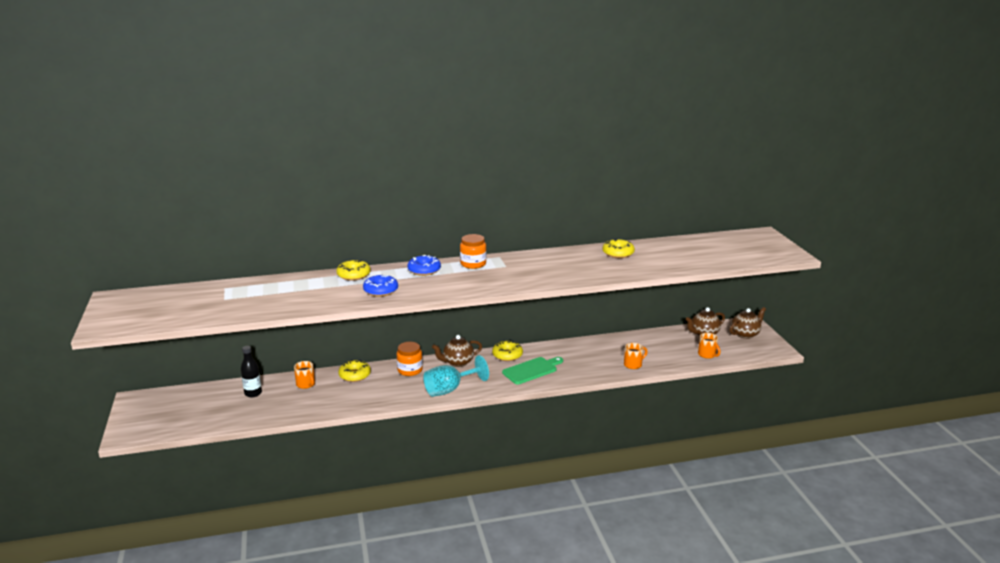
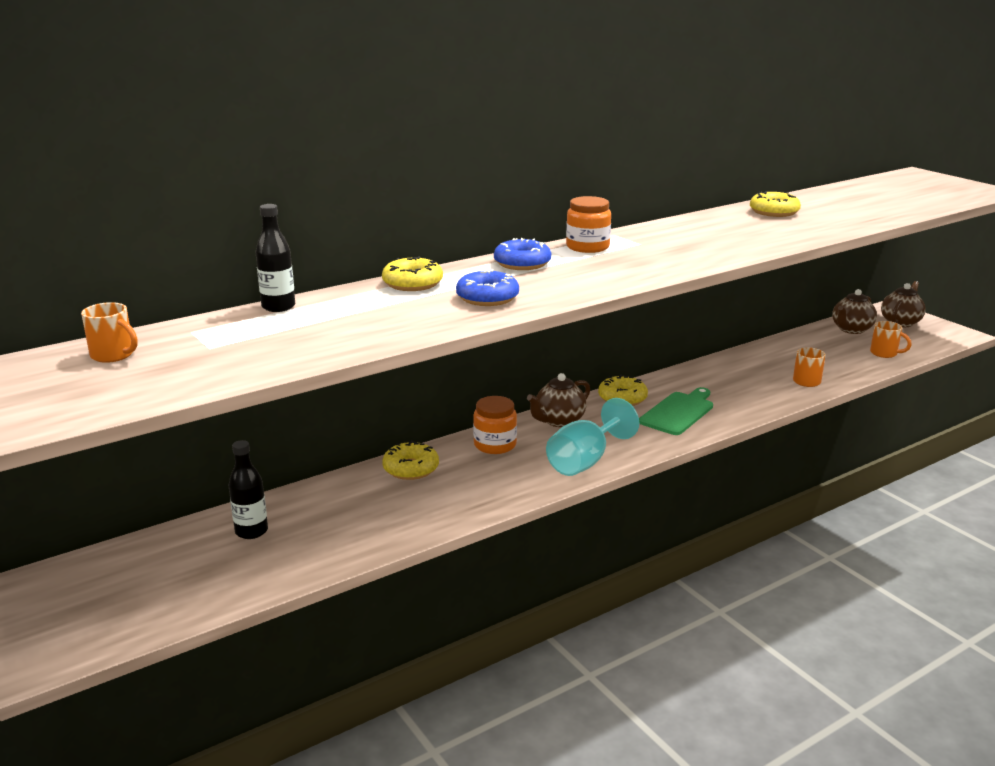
camera: 20 degrees left, 0 degrees up
orange mug [294,361,315,389] -> orange mug moved to [81,302,138,363]
none -> black bottle [256,204,295,312]

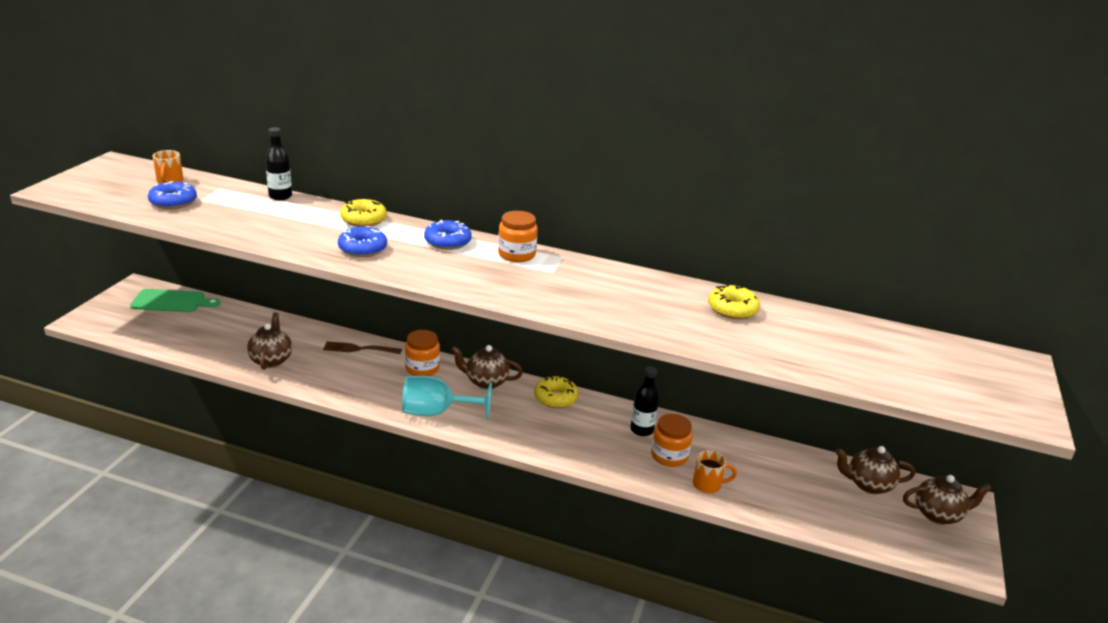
camera: 50 degrees right, 5 degrees up
black bottle [229,440,268,539] -> black bottle moved to [630,366,659,436]
yellow donut [382,441,439,480] -> brown fork [323,341,402,354]
green cutting board [639,387,713,435] -> green cutting board moved to [130,289,220,312]
orange mug [870,321,912,358] -> none
none -> blue donut [148,181,197,209]
none -> brown teapot [247,312,292,370]
none -> orange jar [651,414,693,467]

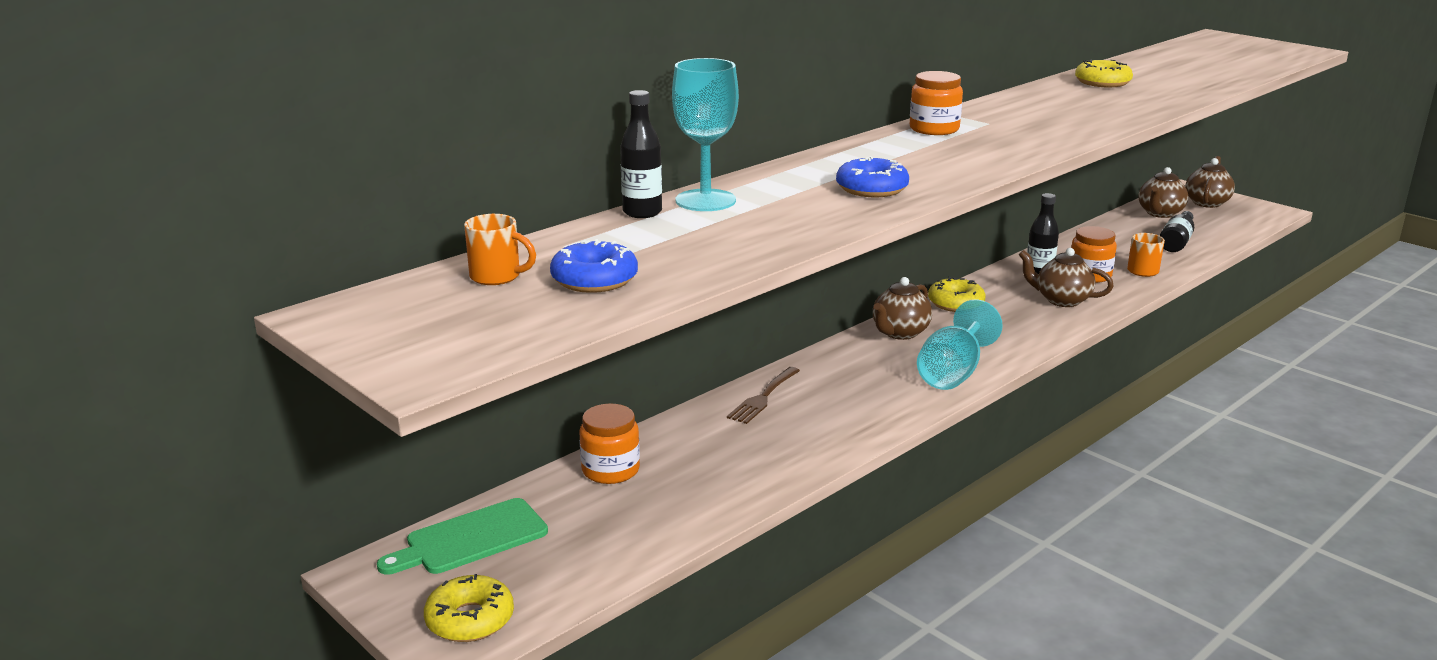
camera: 60 degrees left, 5 degrees down
green cutting board [130,289,220,312] -> green cutting board turned 150 degrees counterclockwise [377,498,548,575]
brown teapot [247,312,292,370] -> brown teapot moved to [1019,248,1114,307]
yellow donut [340,199,387,227] -> yellow donut moved to [424,574,514,642]
orange jar [405,330,440,376] -> orange jar moved to [580,404,640,484]
blue donut [424,220,472,250] -> none
none -> turquoise goblet [672,58,739,211]
none -> black bottle [1159,211,1194,252]

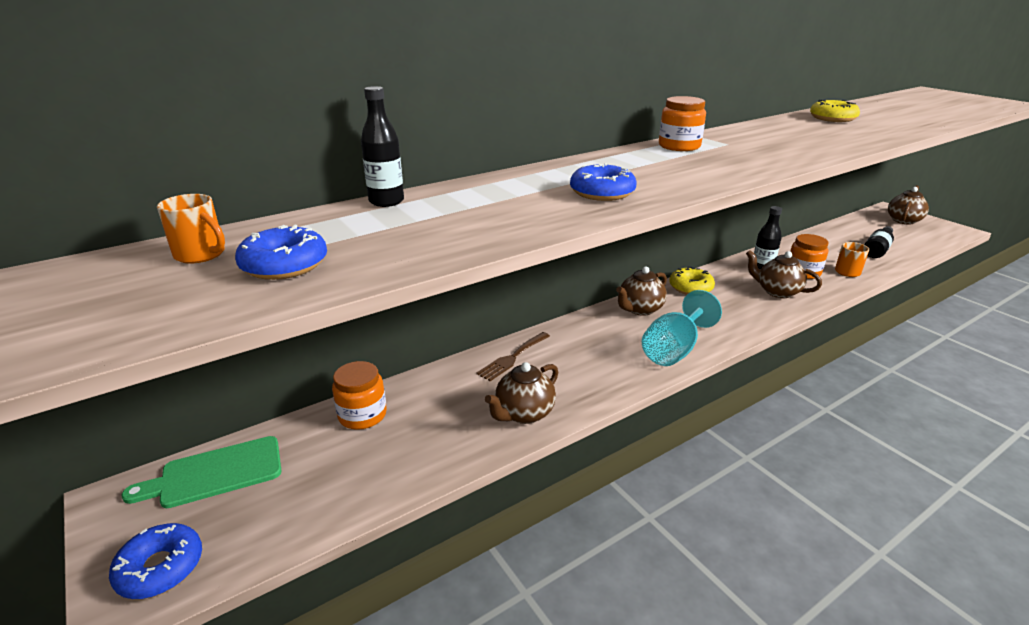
camera: 10 degrees right, 5 degrees up
yellow donut [424,574,514,642] -> blue donut [109,523,202,599]
turquoise goblet [672,58,739,211] -> none
brown teapot [1138,167,1188,218] -> brown teapot moved to [485,362,559,424]

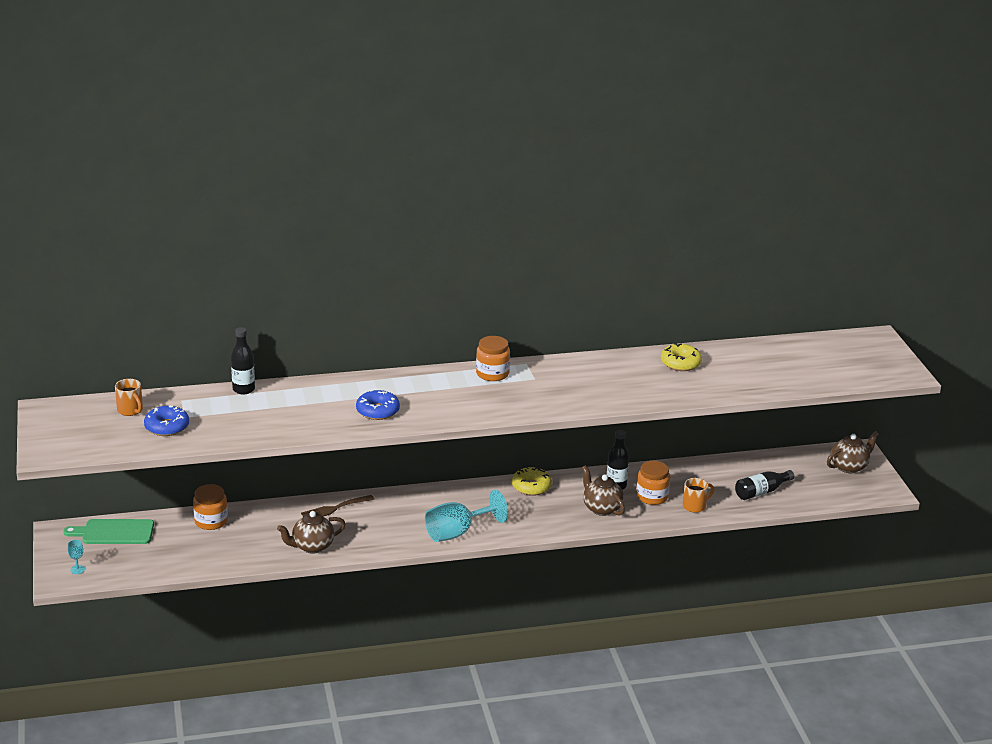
camera: 20 degrees right, 0 degrees up
blue donut [109,523,202,599] -> turquoise goblet [68,540,85,574]
brown teapot [616,267,667,316] -> none

